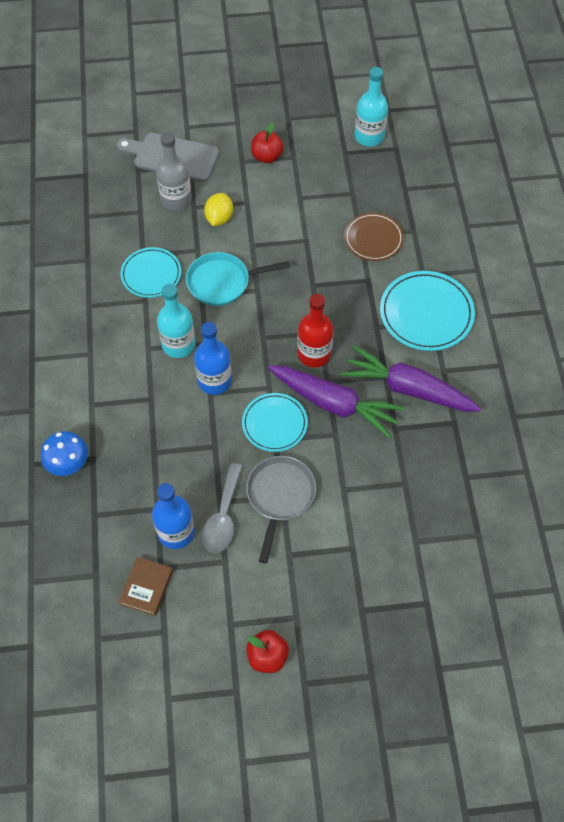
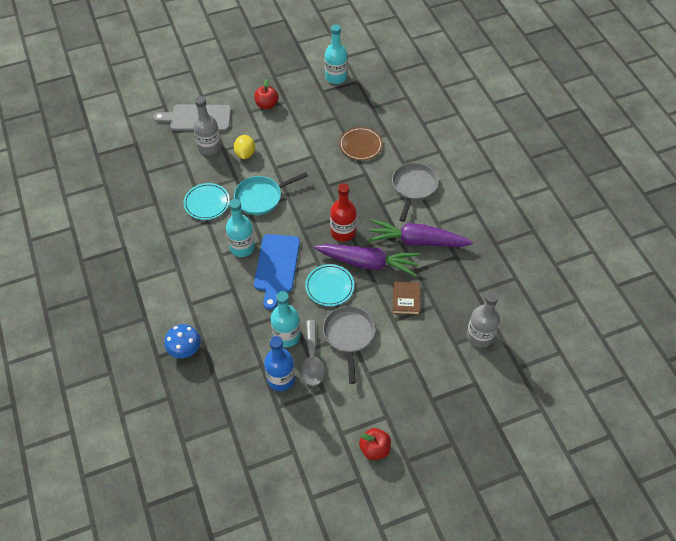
camera: 15 degrees left, 5 degrees down
brown book [119,557,173,616] -> brown book moved to [393,281,420,315]
blue bottle [194,322,232,395] -> blue cutting board [254,234,300,310]
turquoise plate [380,271,475,351] -> grey pan [392,162,438,222]
none -> turquoise bottle [271,291,300,347]
none -> grey bottle [466,292,500,348]

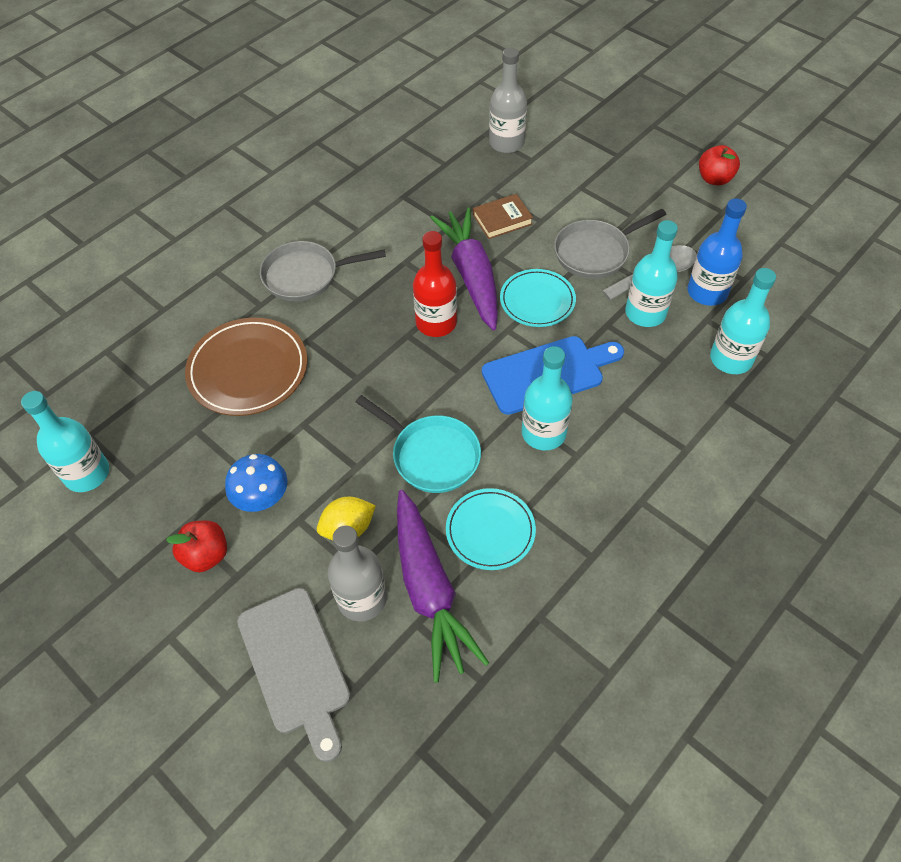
camera: 115 degrees left, 0 degrees up
blue mushroom [164,324,201,358] -> blue mushroom moved to [225,454,287,512]
brown plate [339,127,383,160] -> brown plate [185,317,307,416], size x1.52
purple carrot [368,219,473,247] -> purple carrot moved to [397,490,489,683]
none -> turquoise bottle [710,268,776,374]

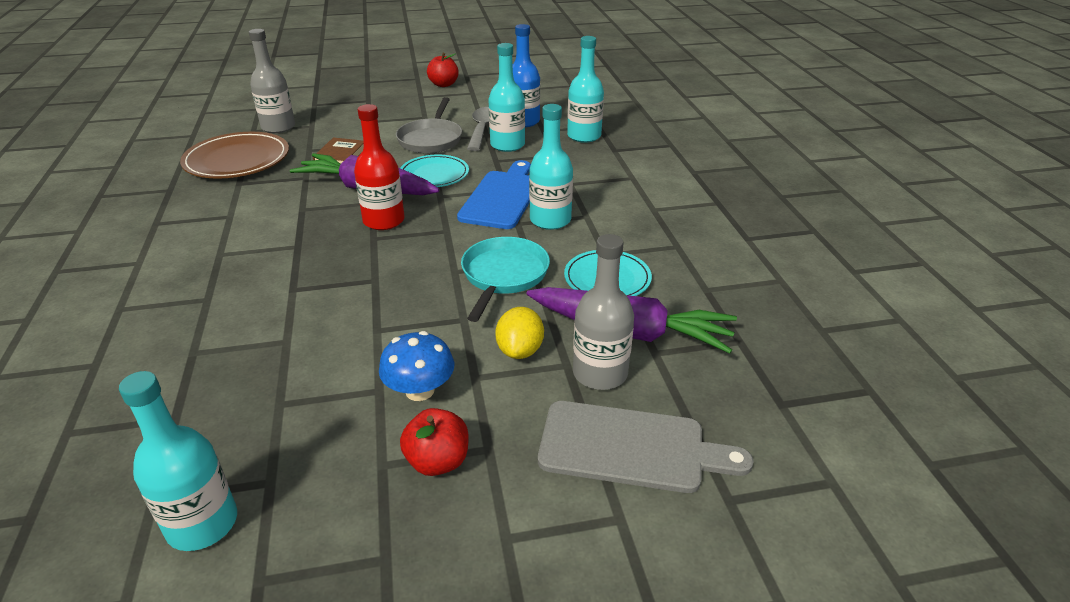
camera: 55 degrees left, 20 degrees down
brown plate [185,317,307,416] -> brown plate moved to [180,132,289,179]
grey pan [260,241,386,301] -> none
turquoise pan [355,395,481,493] -> turquoise pan turned 60 degrees counterclockwise [461,237,550,322]

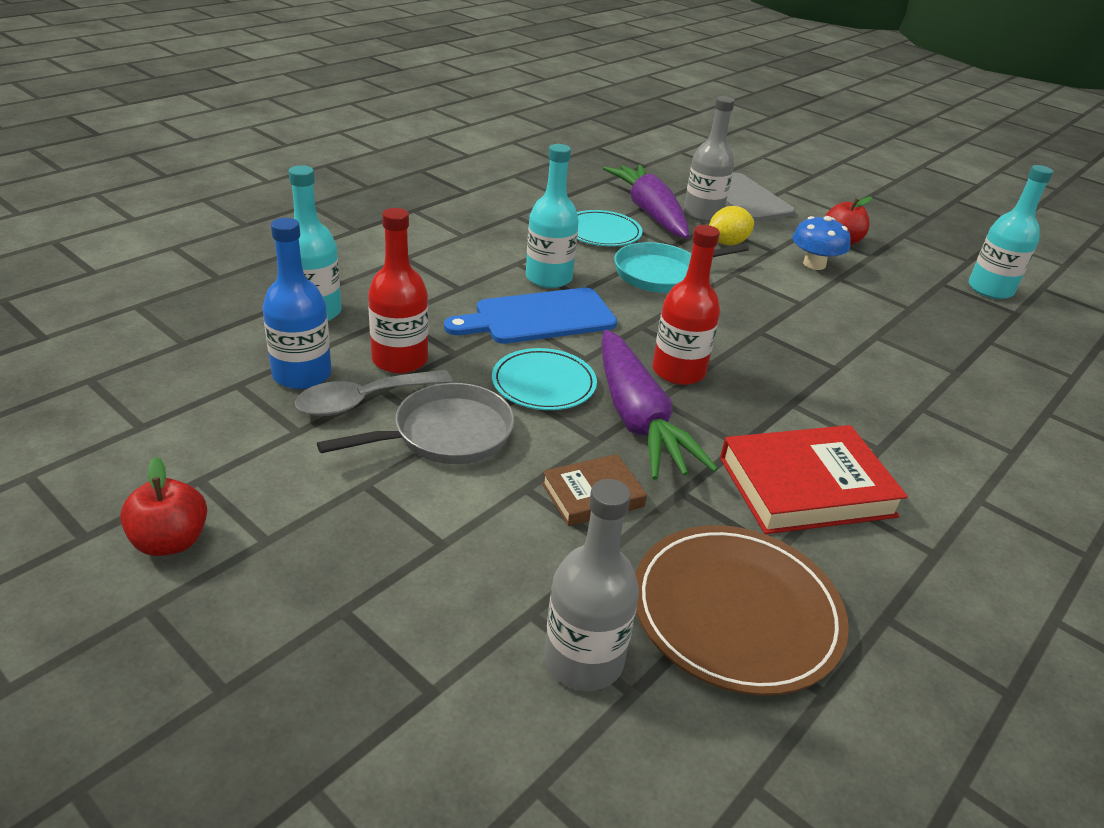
camera: 130 degrees left, 0 degrees up
turquoise bottle [488,43,525,152] -> red bottle [368,208,428,374]
none -> red book [720,425,908,534]

